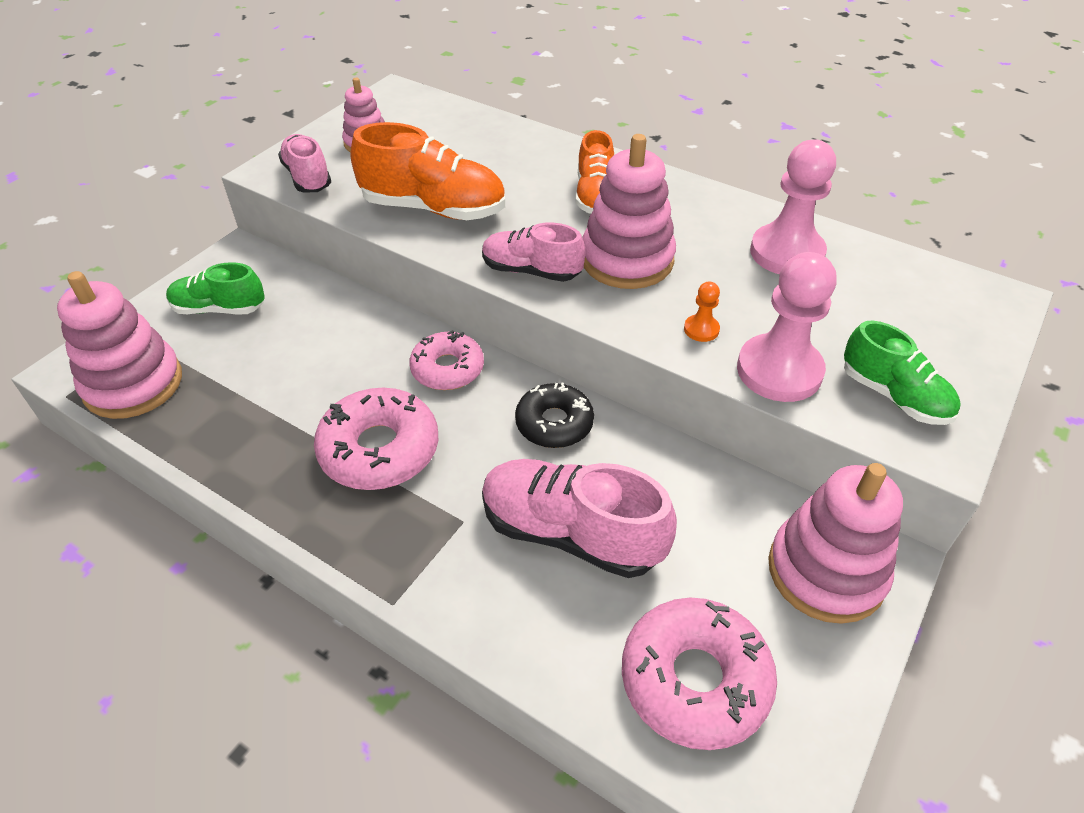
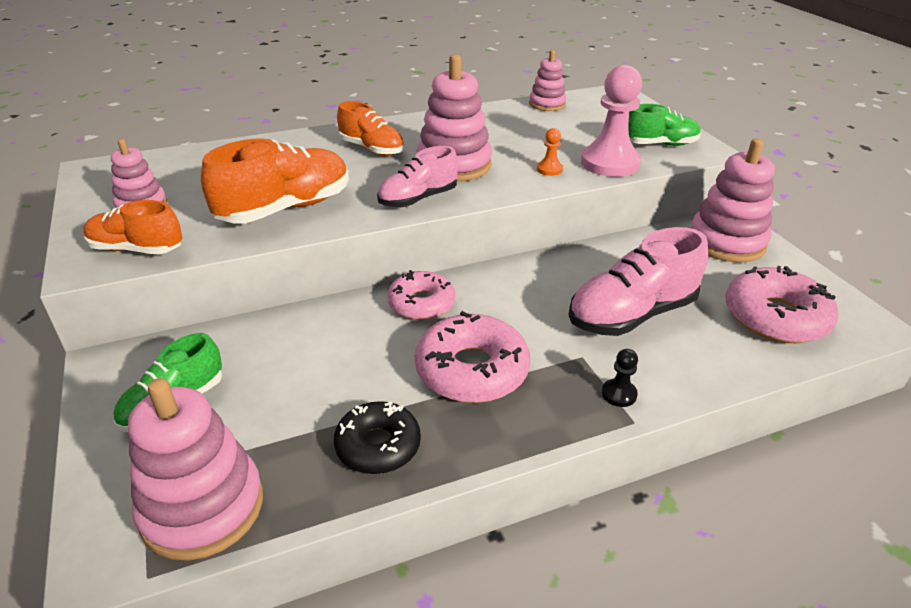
camera: 55 degrees left, 10 degrees down
pink shoe [278,134,331,192] -> orange shoe [83,200,182,254]
black donut [515,382,594,448] -> black donut moved to [334,401,421,474]
pink pawn [750,139,836,274] -> none
none -> pink stacking toy [529,50,566,111]
none -> black pawn [602,349,638,407]

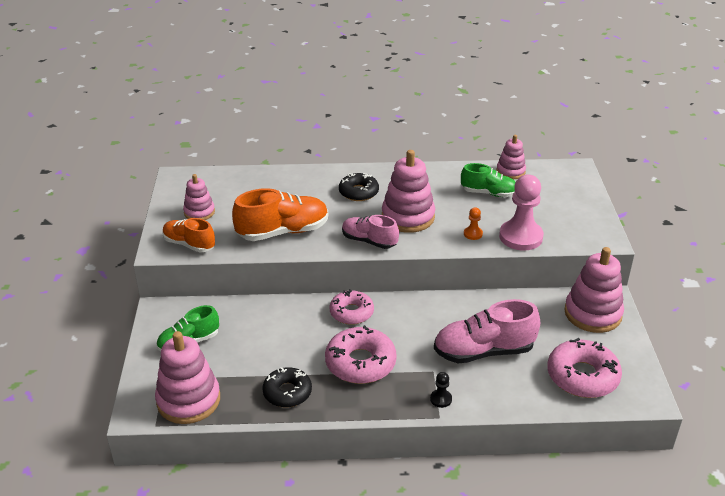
camera: 20 degrees right, 0 degrees up
orange shoe [337,101,404,156] -> black donut [339,173,379,201]
pink shoe [377,146,458,208] -> pink shoe turned 45 degrees clockwise [342,215,399,249]
green shoe [628,104,701,146] -> green shoe moved to [461,163,516,197]

